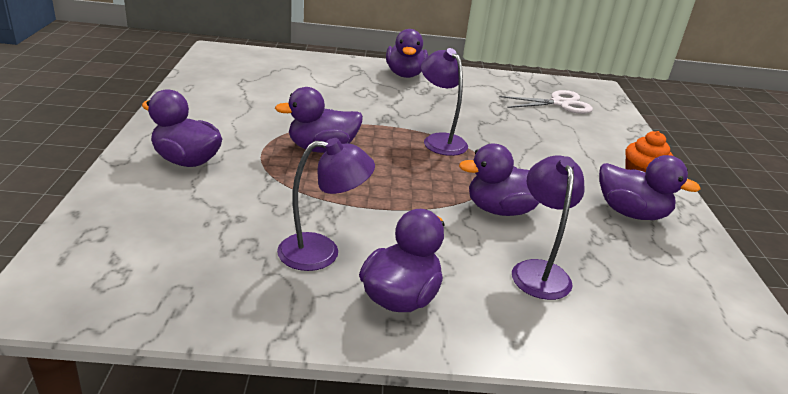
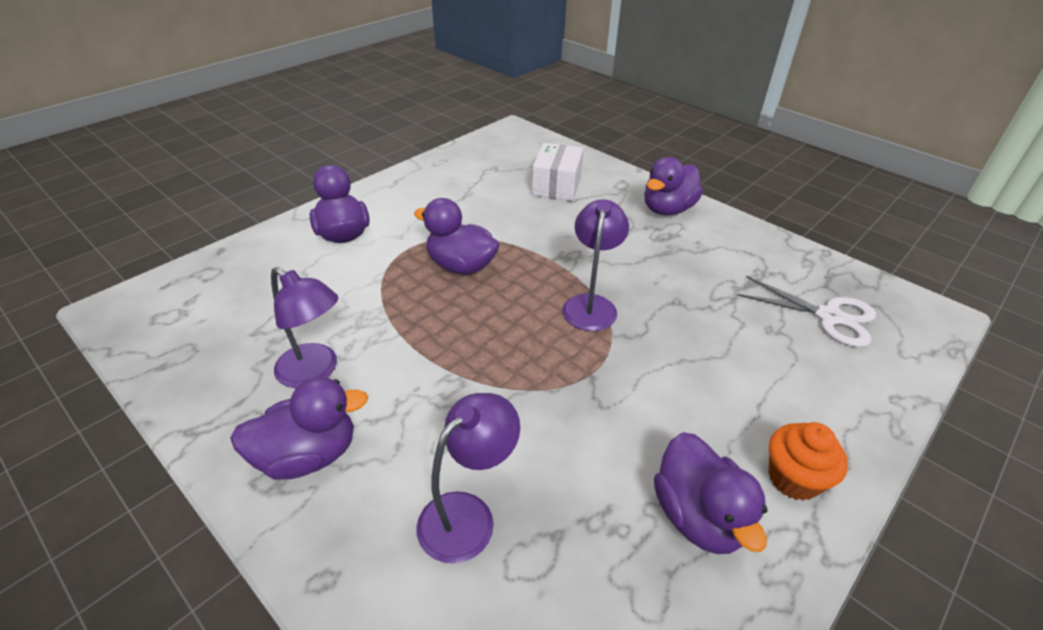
camera: 45 degrees right, 10 degrees up
purple duck [459,144,539,216] -> none
none -> white box [532,143,584,201]

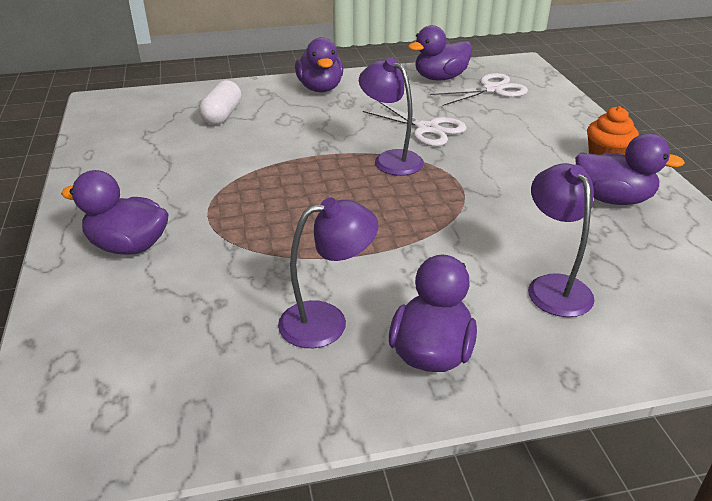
camera: 55 degrees left, 5 degrees down
purple duck [414,198,499,275] -> purple duck moved to [408,25,472,81]
white box [532,143,584,201] -> white capsule [199,80,242,125]
none -> white scissors [363,102,467,146]

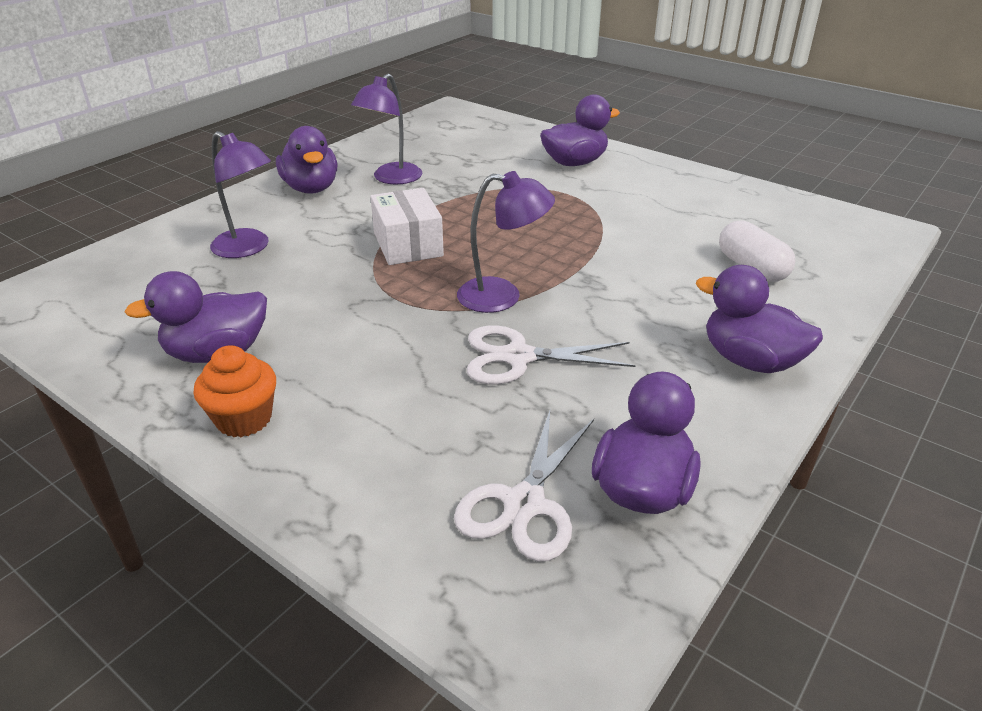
camera: 140 degrees right, 0 degrees up
none -> white box [370,188,444,265]

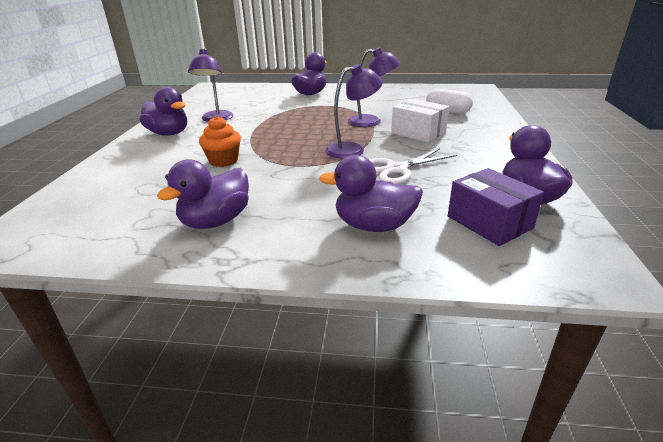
camera: 30 degrees left, 5 degrees down
orange cupcake [193,345,276,437] -> orange cupcake moved to [199,116,241,167]
purple lamp [210,131,271,258] -> purple lamp moved to [348,47,400,127]
white box [370,188,444,265] -> white box moved to [391,99,449,143]
white scissors [454,411,594,562] -> purple box [448,168,544,246]
purple duck [696,265,823,373] -> purple duck moved to [319,155,423,232]

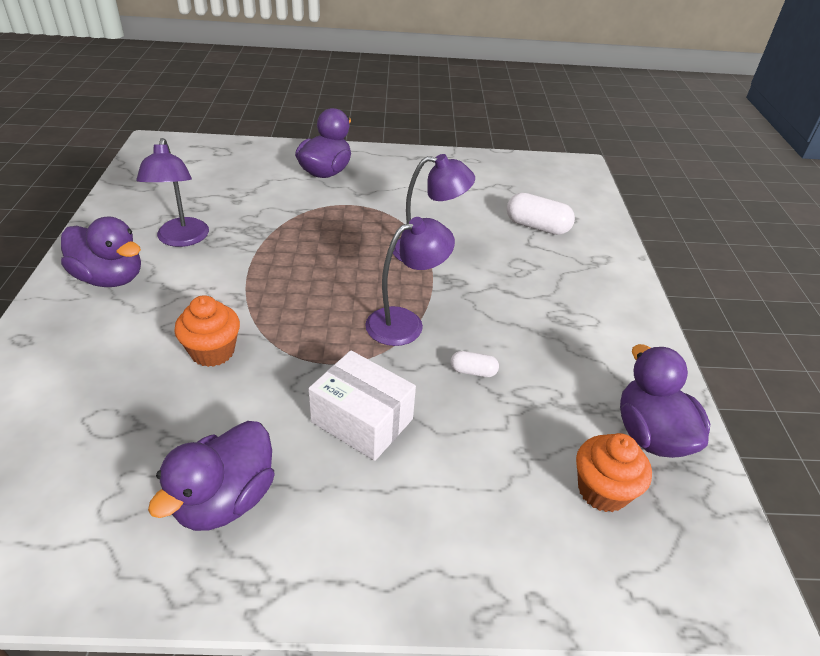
camera: 10 degrees left, 10 degrees up
purple duck [319,155,423,232] -> none
white scissors [368,148,457,184] -> white capsule [451,351,499,377]
white box [391,99,449,143] -> white box moved to [308,350,416,461]
purple box [448,168,544,246] -> orange cupcake [576,433,652,512]

